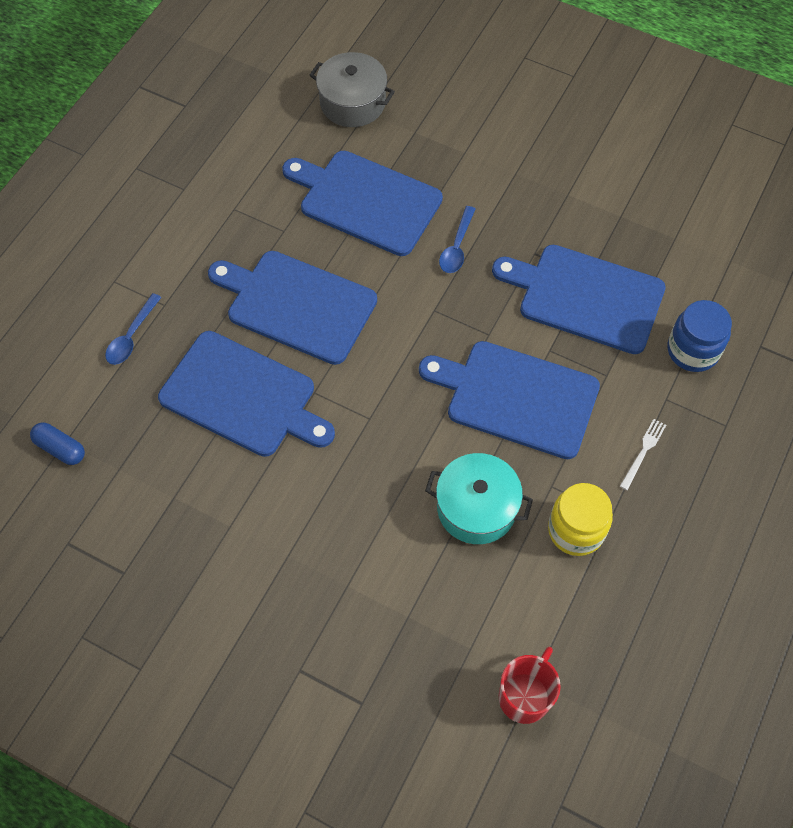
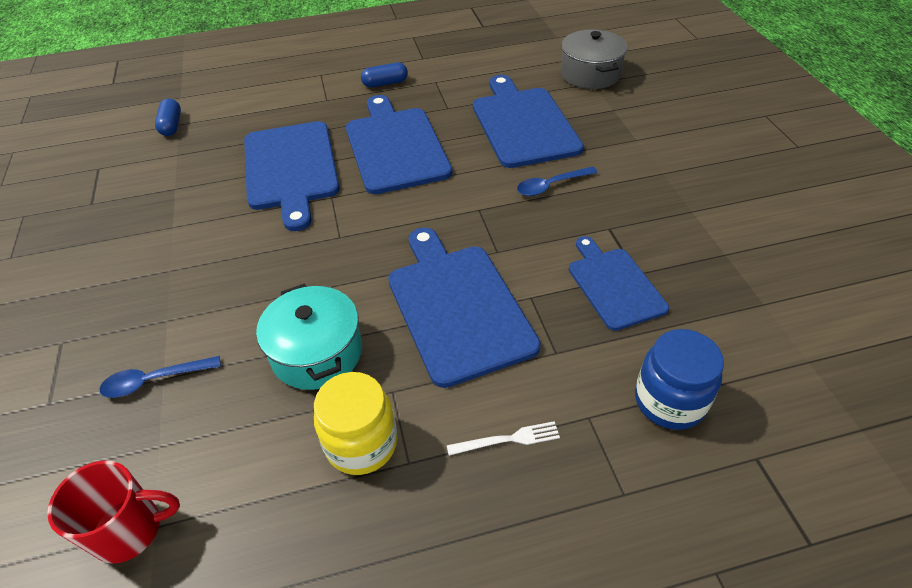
camera: 50 degrees right, 15 degrees down
blue spoon [105,293,162,365] -> blue spoon moved to [99,356,221,398]
blue cutting board [492,245,666,354] -> blue cutting board [569,236,669,331], size x0.62
none -> blue capsule [361,63,408,87]

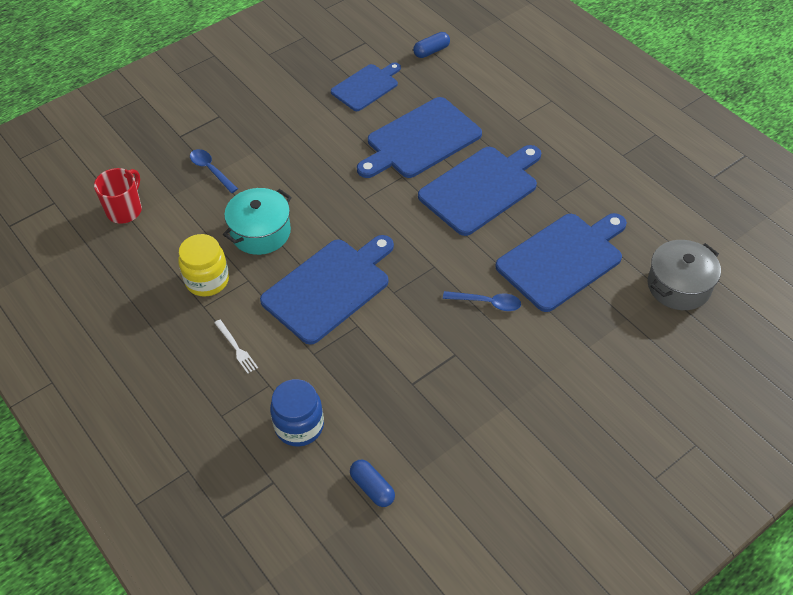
camera: 65 degrees right, 5 degrees up
red mug [47,460,180,564] -> red mug turned 120 degrees counterclockwise [94,168,142,224]
blue capsule [361,63,408,87] -> blue capsule moved to [350,460,395,507]
blue spoon [517,166,598,196] -> blue spoon turned 150 degrees clockwise [443,291,521,311]
blue cutting board [569,236,669,331] -> blue cutting board moved to [331,62,401,111]

